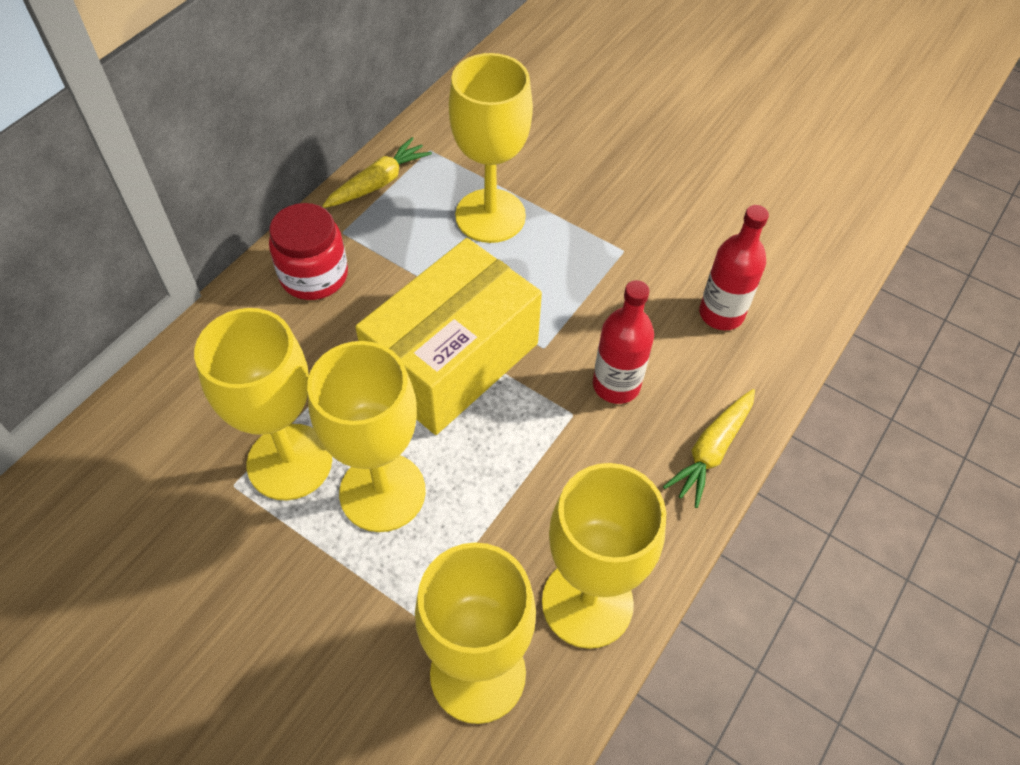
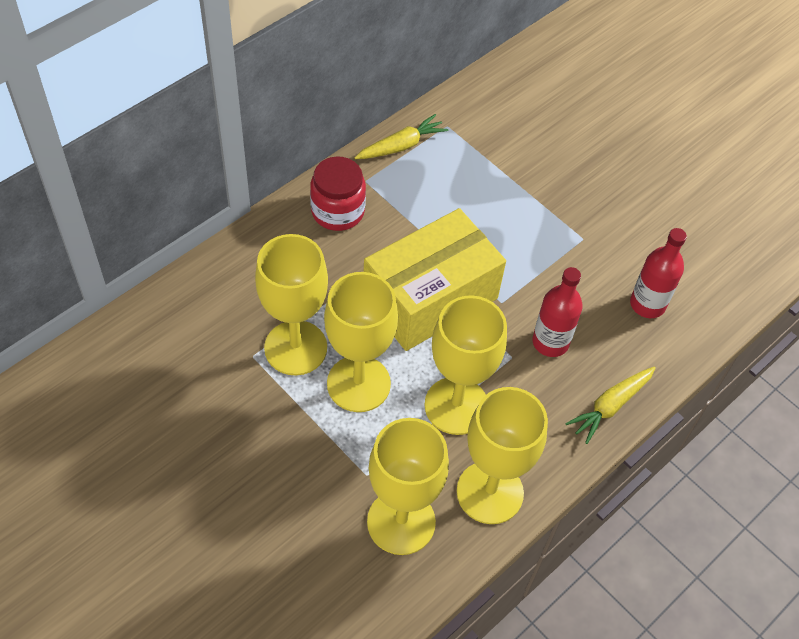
camera: 10 degrees right, 0 degrees up
yellow goblet [449,53,533,243] -> yellow goblet moved to [424,295,507,435]

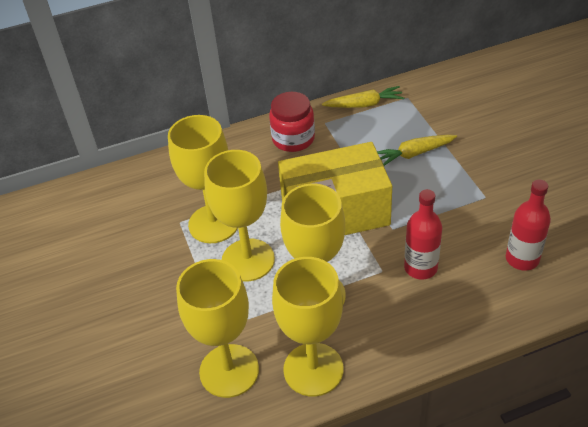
camera: 30 degrees right, 10 degrees down
yellow carrot [565,367,656,444] -> yellow carrot moved to [377,135,457,166]

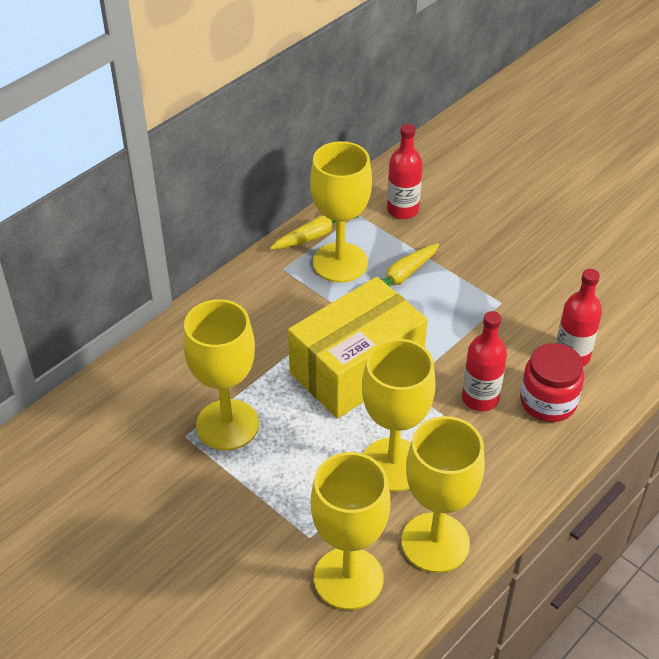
camera: 30 degrees left, 0 degrees up
yellow goblet [204,150,275,281] -> yellow goblet moved to [310,141,372,283]
red jar [269,92,315,152] -> red jar moved to [520,343,584,422]
none -> red bottle [387,124,423,219]

